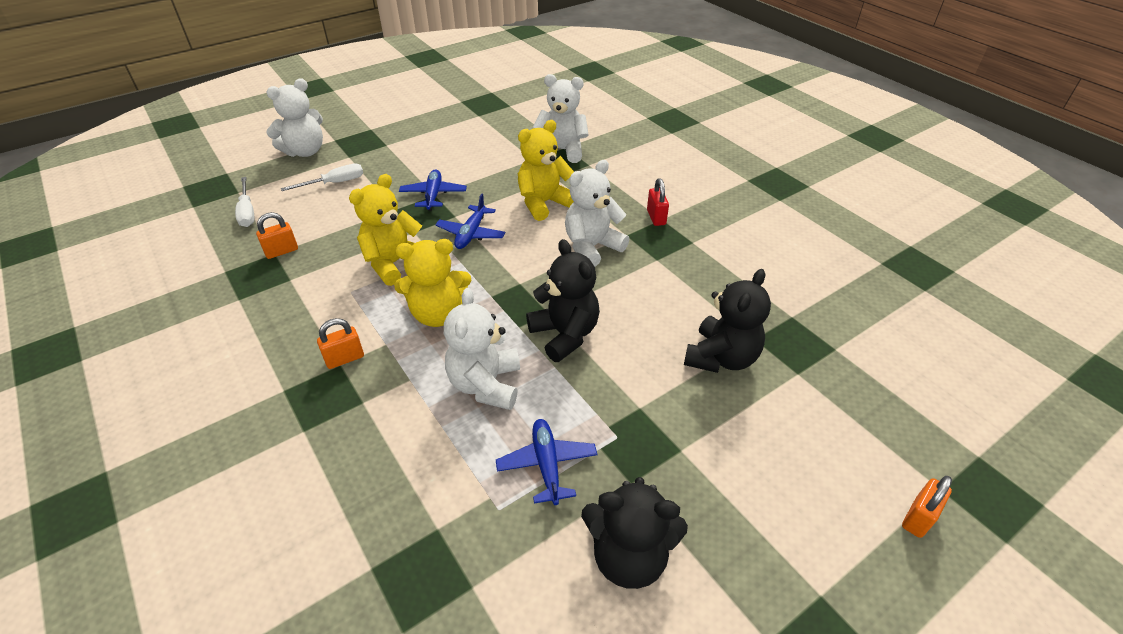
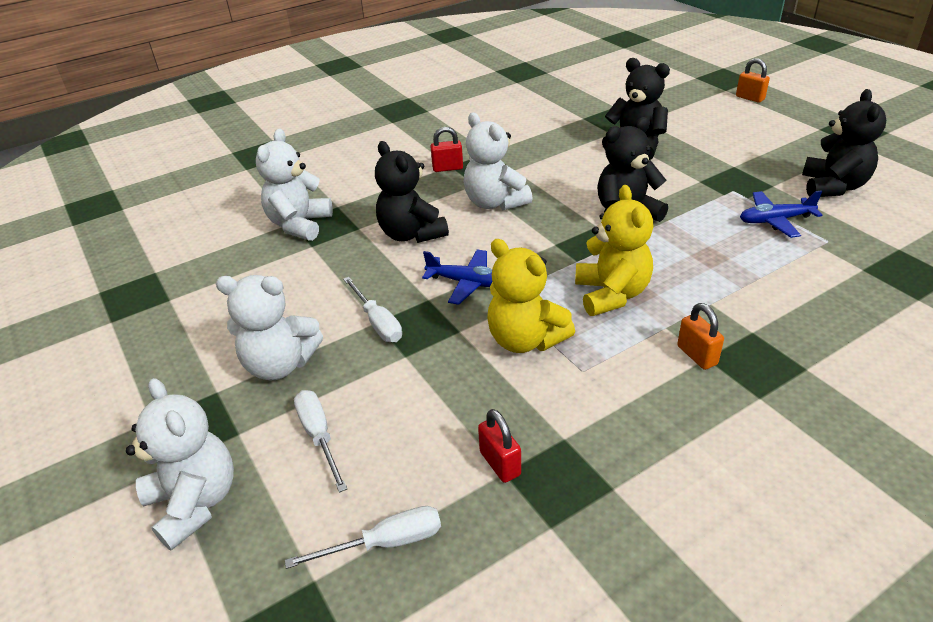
camera: 85 degrees left, 5 degrees down
orange padlock [256,212,298,259] -> red padlock [478,409,521,483]
blue plane [399,169,467,211] -> white screwdriver [343,277,402,342]
white teddy bear [444,288,520,410] -> white teddy bear moved to [216,275,323,380]
yellow teddy bear [518,120,574,221] -> black teddy bear [375,141,449,243]

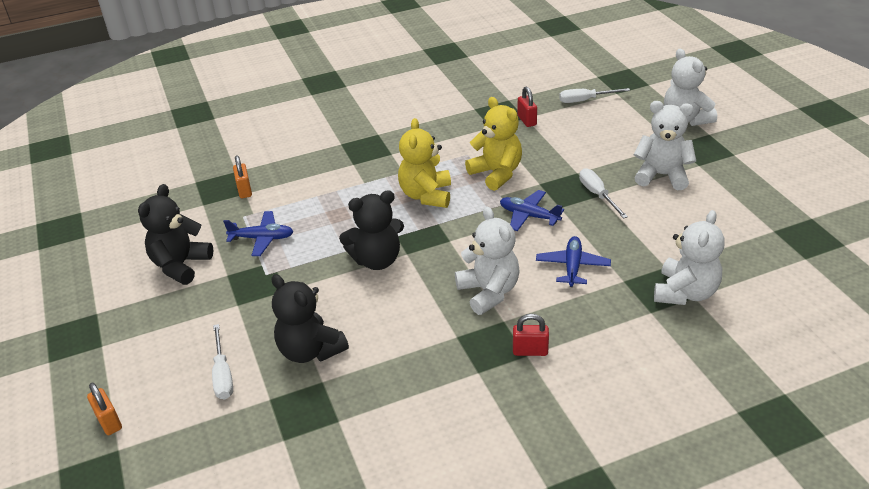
camera: 170 degrees left, 0 degrees up
white screwdriver [294,390,347,493] -> white screwdriver moved to [212,324,233,399]
black teddy bear [375,141,449,243] -> blue plane [536,236,611,287]
orange padlock [677,303,724,370] -> orange padlock moved to [233,155,252,198]

